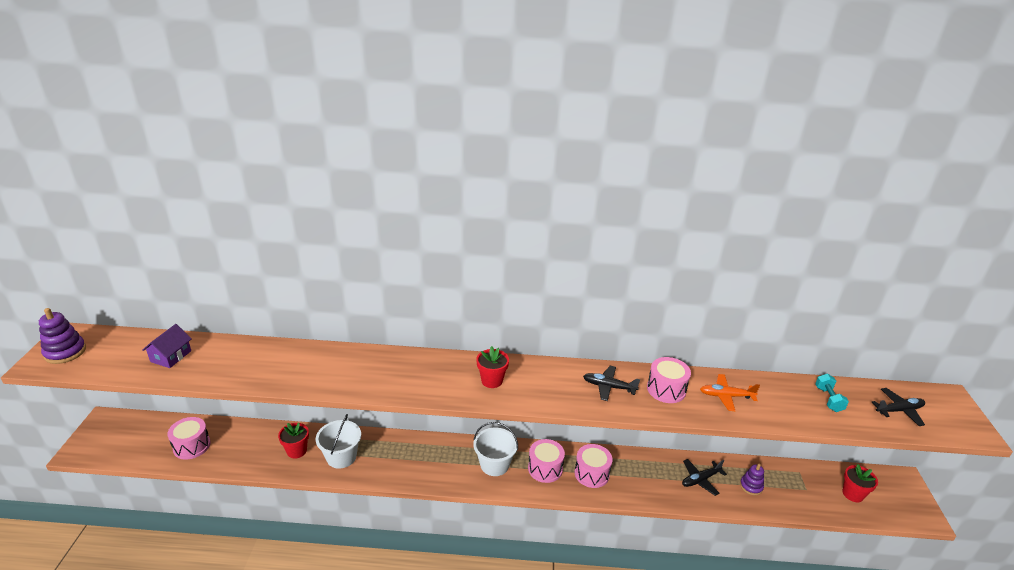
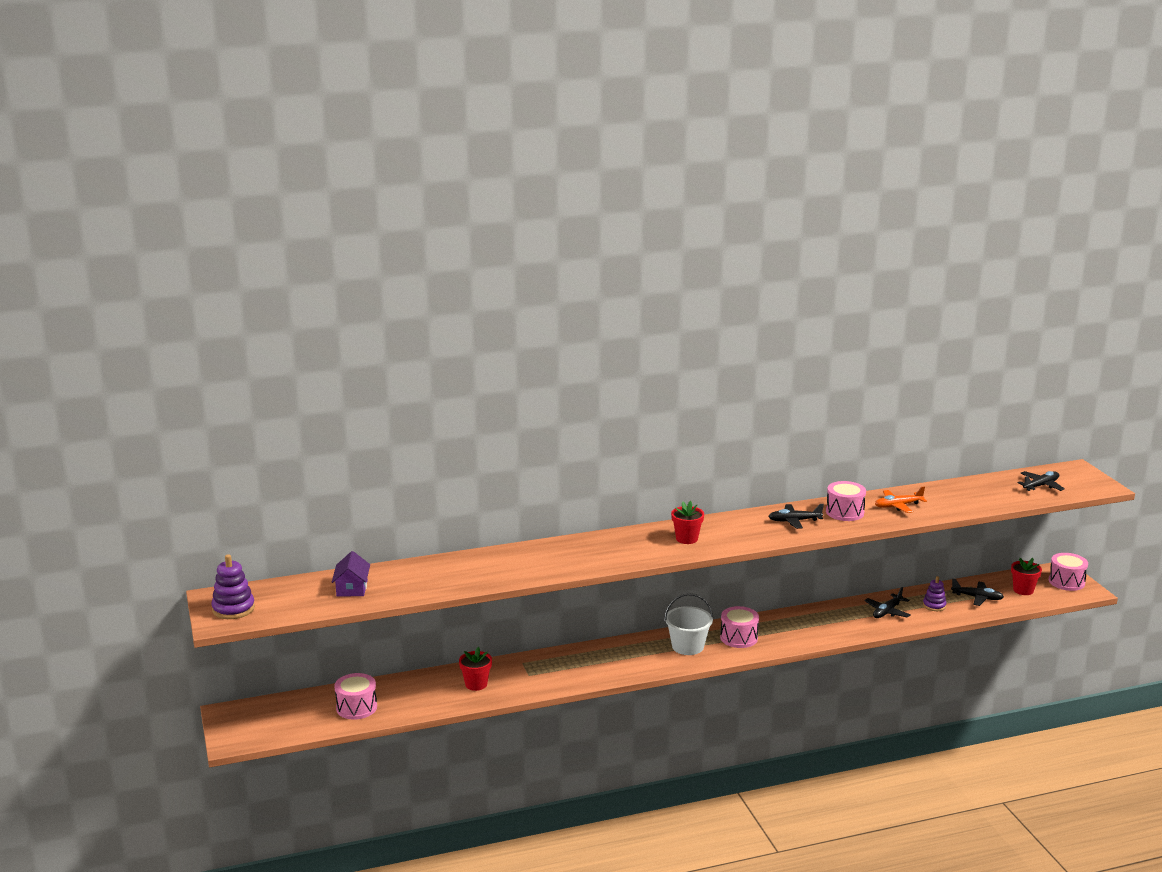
camera: 20 degrees left, 10 degrees down
white bucket [316,414,361,469] -> none
pink drum [574,444,612,488] -> pink drum moved to [1049,553,1088,591]
turquoise dumbbell [815,374,849,412] -> none
none -> black plane [951,579,1004,606]

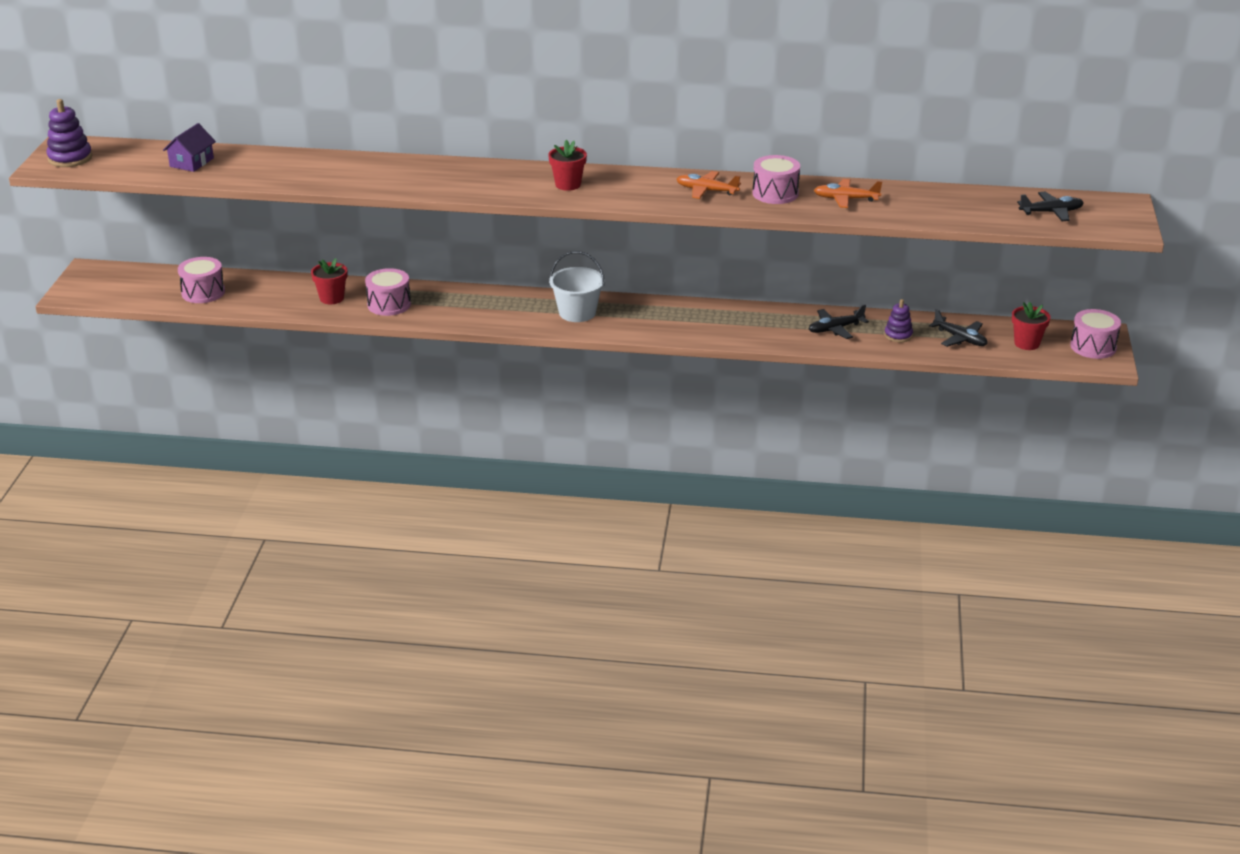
camera: 25 degrees right, 10 degrees up
pink drum [720,606,759,648] -> pink drum moved to [365,268,411,316]
black plane [768,504,824,529] -> orange plane [676,171,741,199]

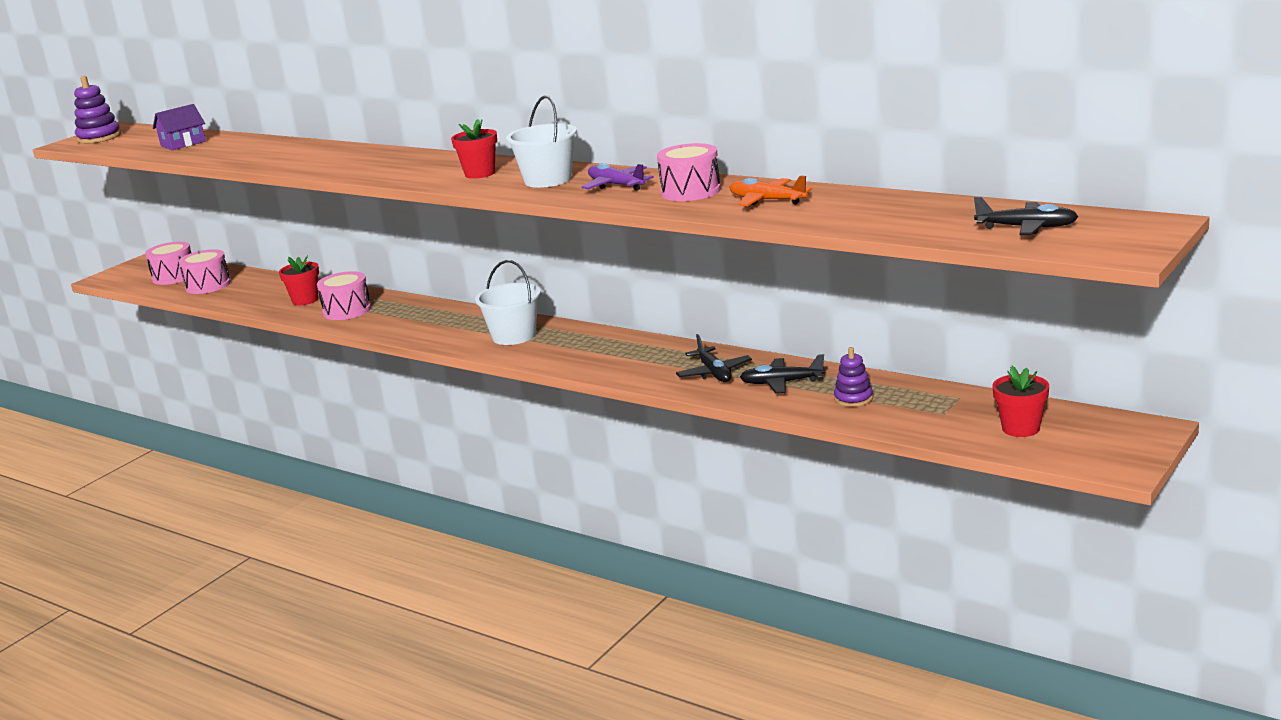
camera: 30 degrees right, 10 degrees down
orange plane [676,171,741,199] -> purple plane [582,163,654,191]
black plane [929,309,988,347] -> black plane moved to [676,334,752,382]
pink drum [1070,309,1121,359] -> pink drum moved to [145,241,191,285]
none -> white bucket [506,95,577,188]

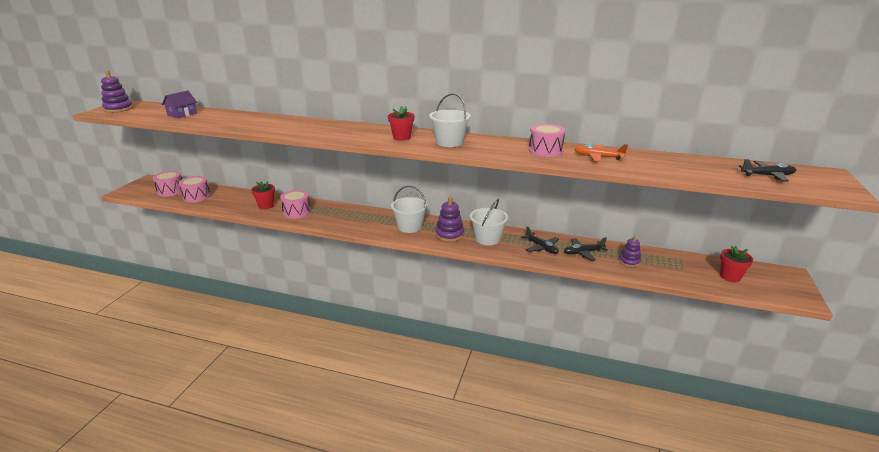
camera: 20 degrees left, 5 degrees up
purple plane [582,163,654,191] -> none
none -> purple stacking toy [436,197,464,242]
none -> white bucket [470,199,508,245]

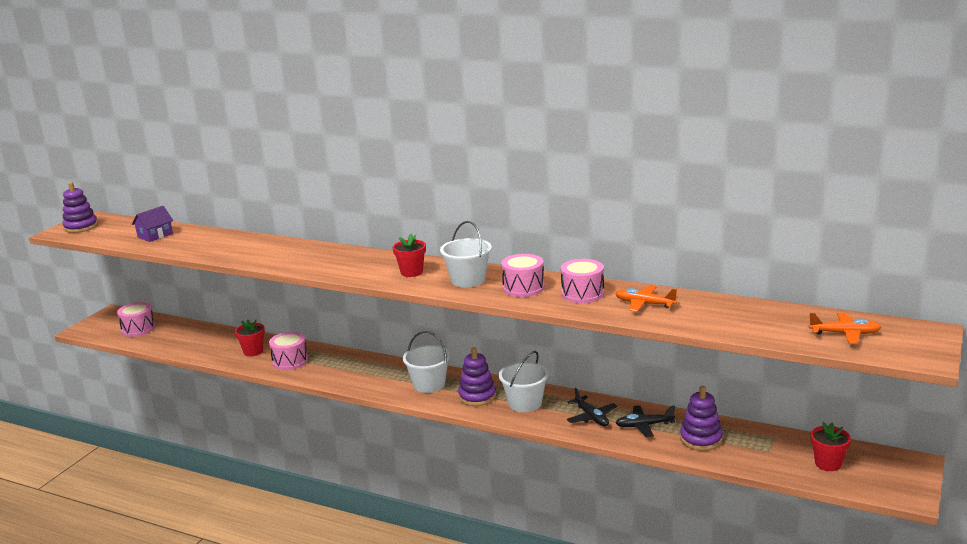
camera: 10 degrees right, 5 degrees down
pink drum [179,176,211,203] -> pink drum moved to [501,254,545,297]
purple stacking toy [619,236,641,267] -> purple stacking toy [680,386,723,451], size x1.54
black plane [739,159,796,182] -> orange plane [809,313,881,344]

